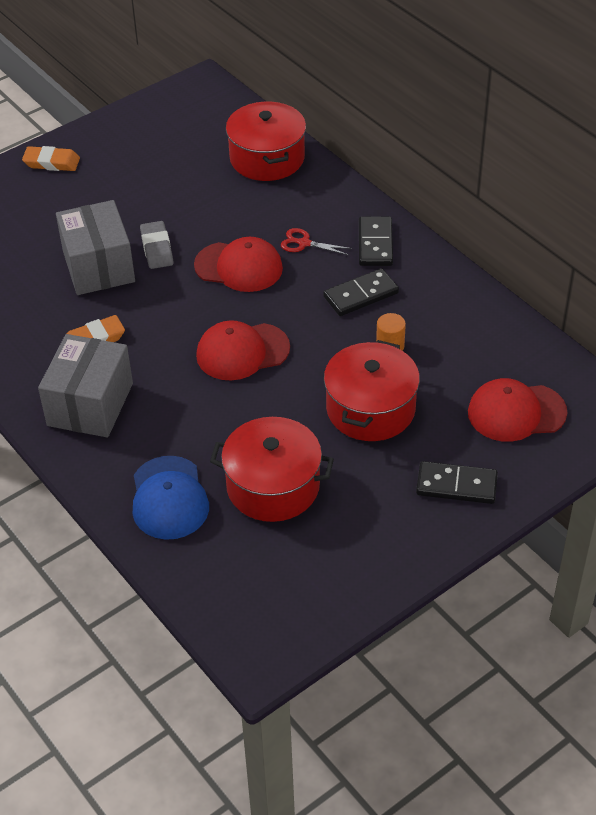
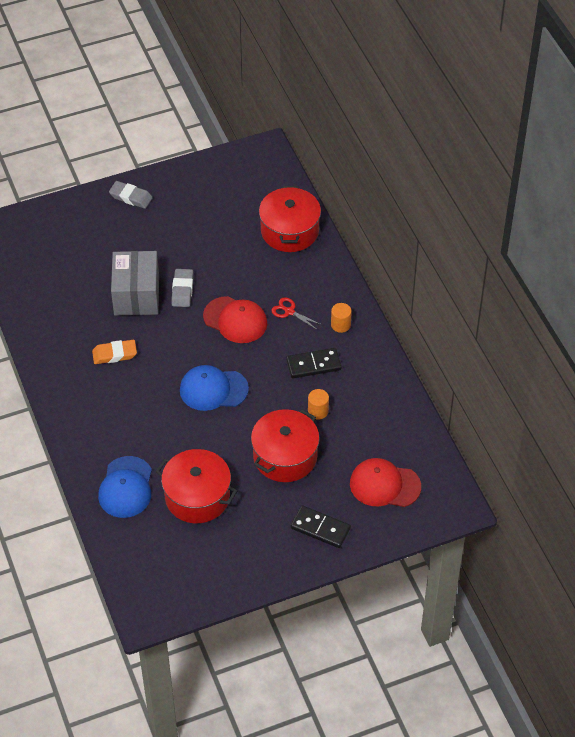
camera: 15 degrees right, 5 degrees up
orange eraser [22,146,80,171] -> grey eraser [109,181,153,209]
grey box [38,334,133,437] -> none
red cap [196,320,290,380] -> blue cap [180,365,249,411]
black domino [359,216,393,266] -> orange cylinder [331,303,352,333]

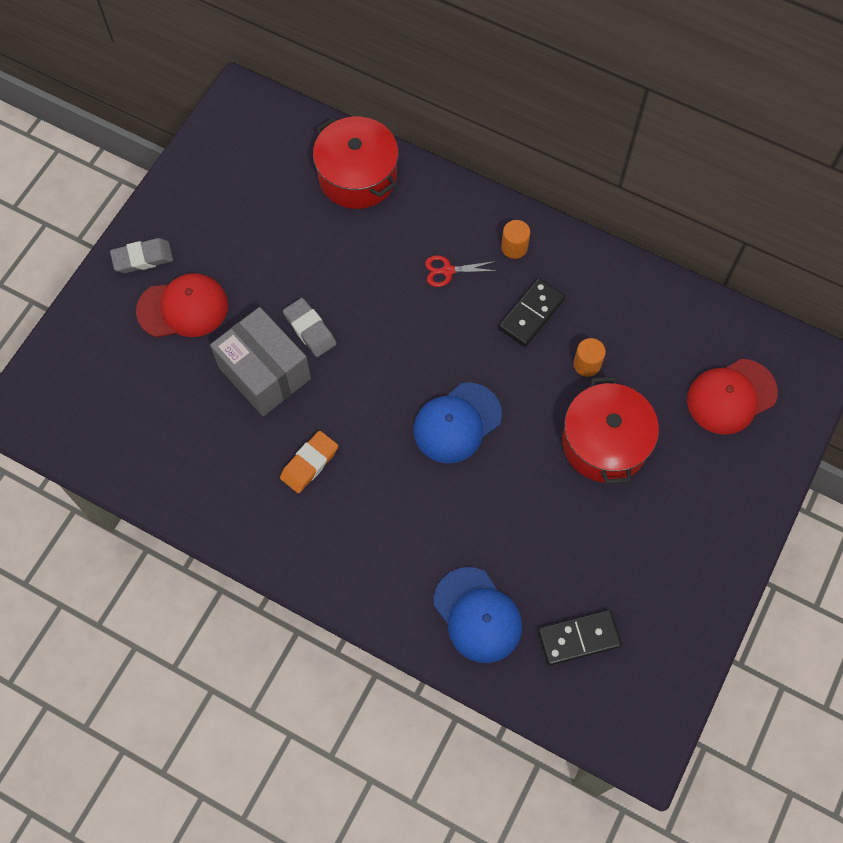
camera: 40 degrees left, 15 degrees up
red pot [156,449,237,523] -> none
red cap [203,296,267,343] -> red cap moved to [136,273,228,338]
black domino [291,505,351,548] -> black domino moved to [538,610,622,666]

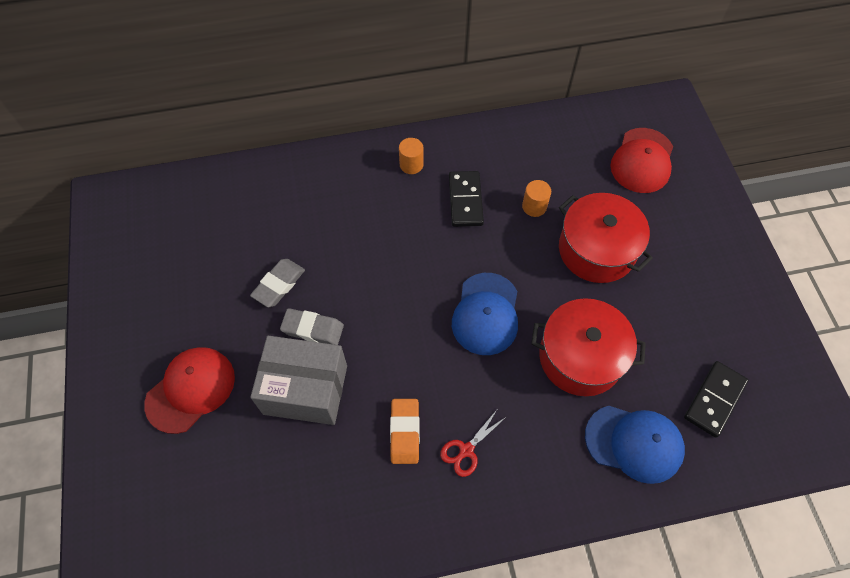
camera: 40 degrees left, 5 degrees down
grey eraser [110,238,173,273] -> grey eraser moved to [250,259,305,307]
red pot [313,117,398,209] -> red pot moved to [531,298,646,396]
red scissors [425,255,497,287] -> red scissors moved to [440,410,506,477]

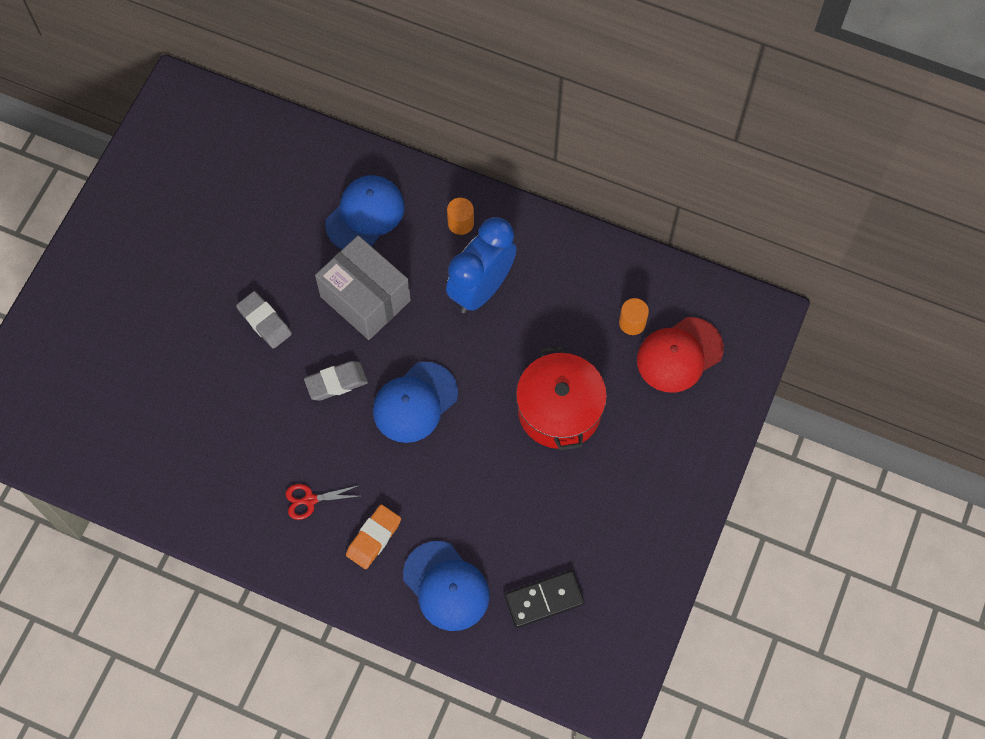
camera: 35 degrees right, 5 degrees up
red cap [144,347,235,434] -> none
grey eraser [250,259,305,307] -> grey eraser moved to [304,361,368,401]
grey box [250,336,347,425] -> grey box moved to [315,235,411,340]
orange eraser [390,399,420,464] -> orange eraser moved to [346,504,401,569]
black domino [449,171,484,227] -> blue clock [446,217,517,313]
orange cylinder [522,180,551,217] -> orange cylinder moved to [619,298,649,335]
red pot [531,298,646,396] -> none
none -> blue cap [325,175,404,249]

